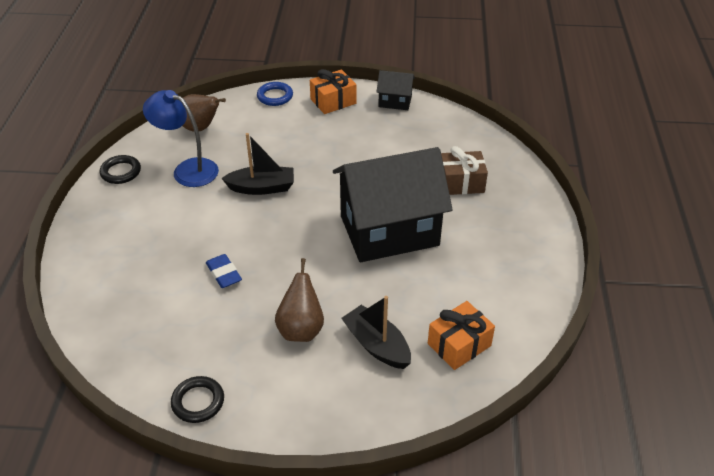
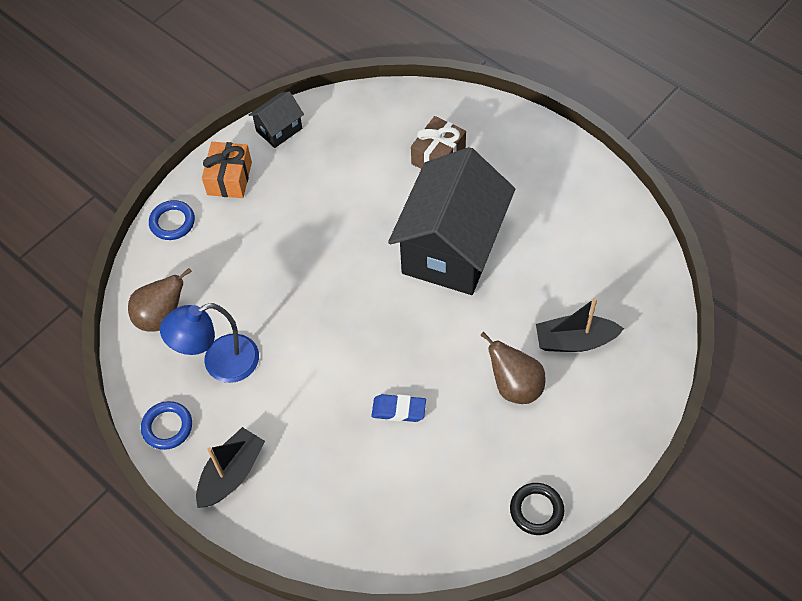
camera: 50 degrees left, 15 degrees up
black ring [99,155,141,184] -> blue ring [141,401,192,450]
black boat [221,133,294,195] -> black boat moved to [196,427,265,508]
orange gift [428,301,495,370] -> none

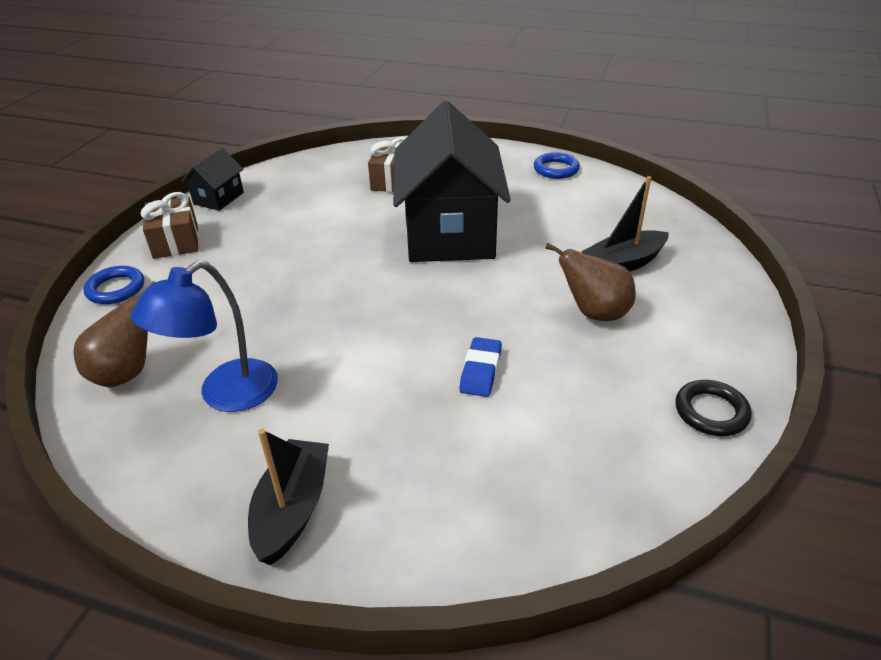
camera: 25 degrees left, 20 degrees down
blue ring [141,401,192,450] -> blue ring moved to [534,152,580,179]
orange gift [202,142,252,198] -> brown gift [140,192,199,259]
blue eraser [372,394,426,422] -> blue eraser turned 60 degrees counterclockwise [459,337,502,397]

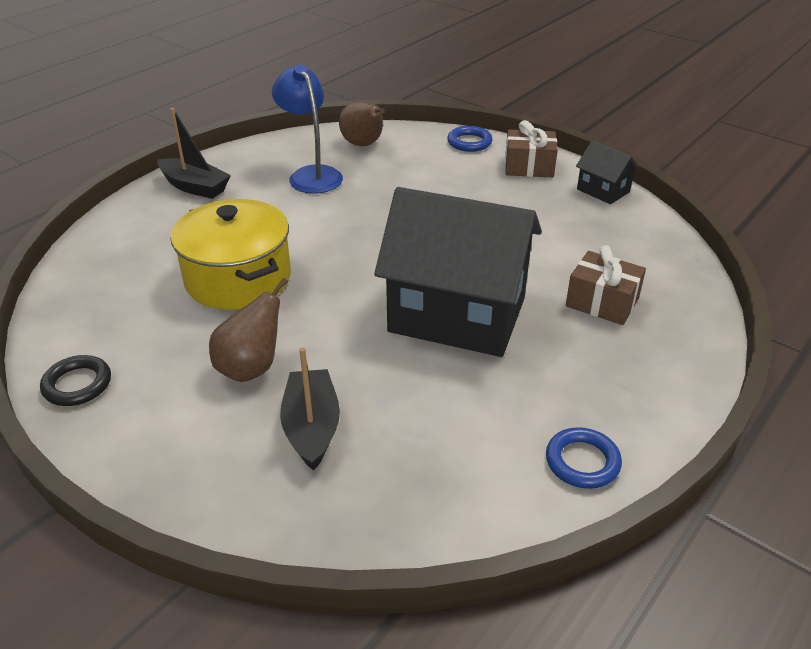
camera: 110 degrees right, 0 degrees up
blue eraser [459,337,502,397] -> yellow pot [171,199,291,310]

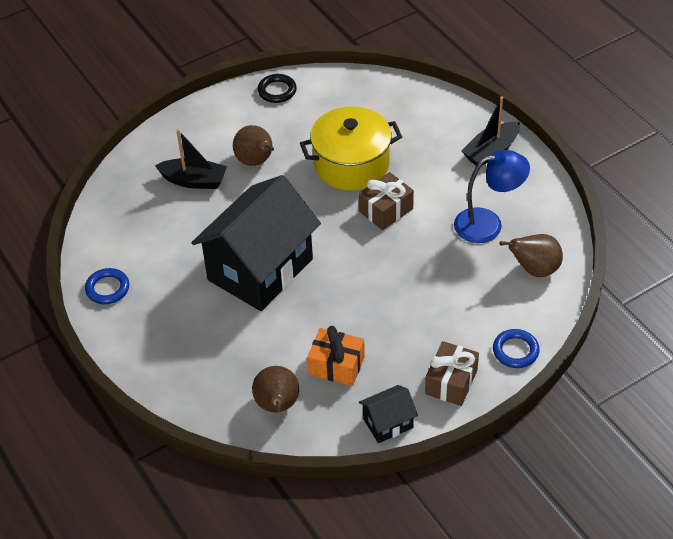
camera: 110 degrees right, 10 degrees up
brown gift [566,245,646,325] -> brown gift moved to [359,172,414,230]
none -> brown pear [252,366,299,412]
none -> orange gift [307,326,365,386]

